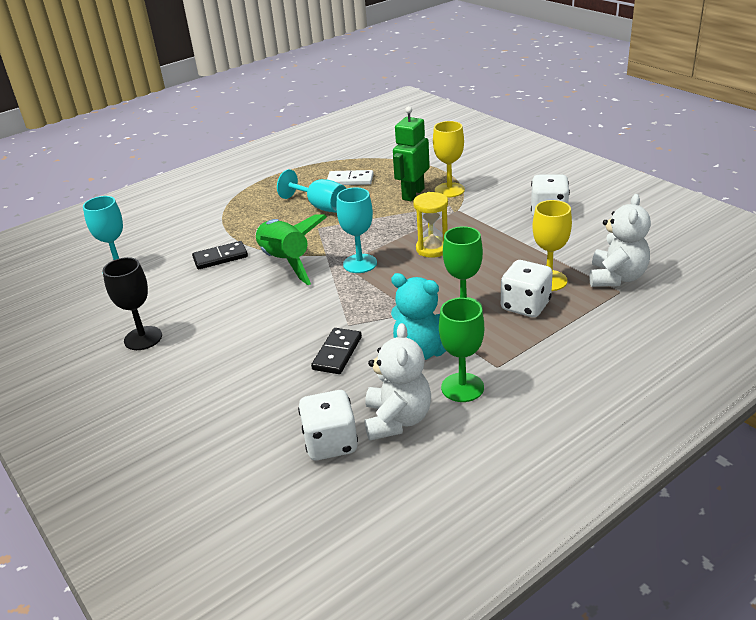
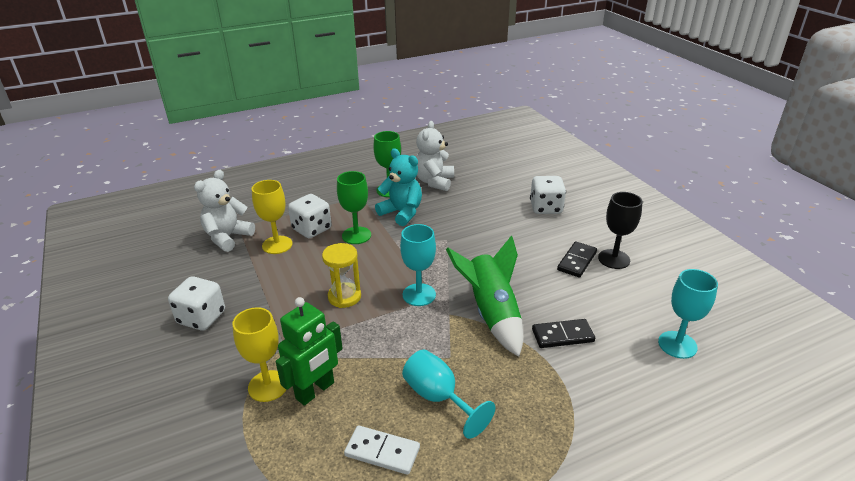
camera: 170 degrees left, 0 degrees up
white dice [298,390,358,460] -> white dice moved to [530,176,566,214]
black domino [311,328,362,374] -> black domino moved to [557,241,597,277]

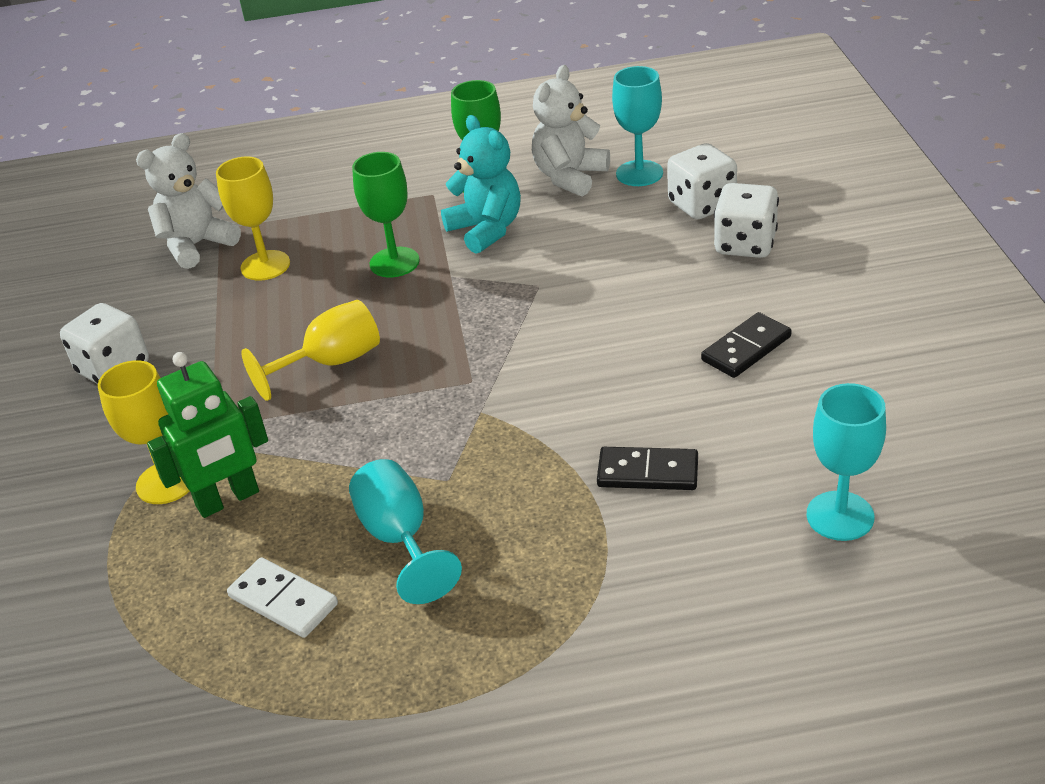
camera: 20 degrees right, 5 degrees up
white dice [288,194,332,238] -> white dice moved to [667,143,737,219]
yellow hourglass [322,243,361,308] -> yellow goblet [241,300,380,401]
turquoise goblet [400,224,436,306] -> turquoise goblet moved to [612,66,663,186]
green rocket [446,235,523,357] -> none
black goblet [598,192,642,269] -> none

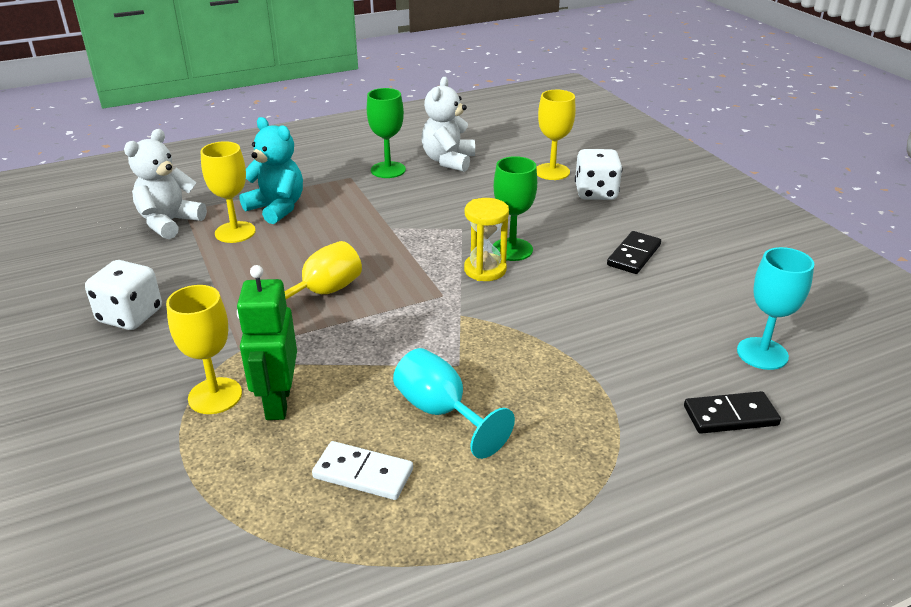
camera: 20 degrees left, 5 degrees down
green robot [147,352,268,518] -> green robot turned 135 degrees clockwise [237,265,297,420]
green goblet [352,152,420,277] -> green goblet moved to [493,156,537,261]
turquoise teddy bear [441,115,521,254] -> turquoise teddy bear moved to [239,117,303,224]
black domino [597,447,698,490] -> black domino moved to [684,391,781,434]
turquoise goblet [612,66,663,186] -> none
white dice [667,143,737,219] -> yellow goblet [536,90,576,180]
none -> yellow hourglass [464,198,509,281]

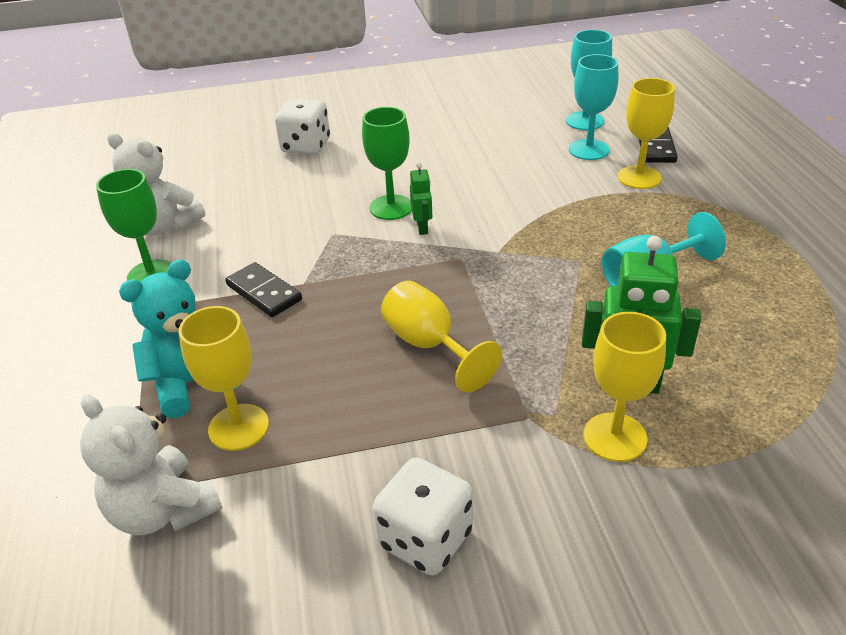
camera: 75 degrees left, 5 degrees up
white domino [312,441,413,500] -> none
yellow hourglass [464,198,509,281] -> green robot [410,163,432,235]
yellow goblet [536,90,576,180] -> yellow goblet moved to [618,78,675,189]
black domino [607,231,661,274] -> black domino moved to [225,262,302,317]
none -> turquoise goblet [569,54,618,160]

